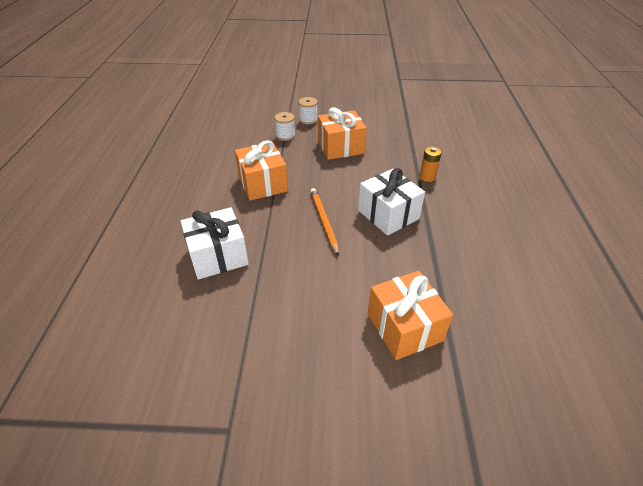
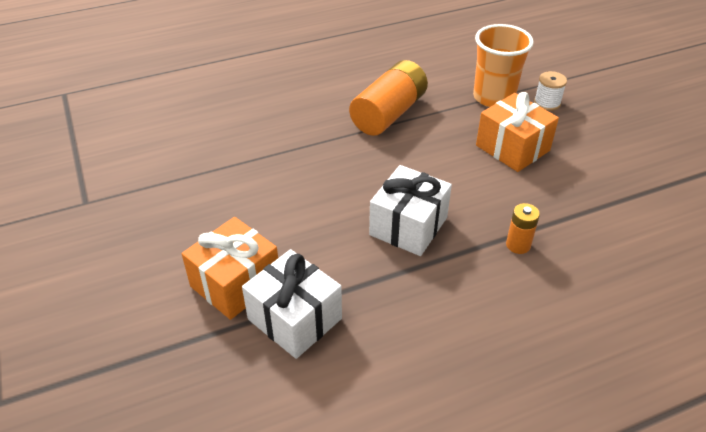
camera: 65 degrees right, 0 degrees up
white gift [180,207,249,280] -> white gift moved to [242,249,342,359]
orange gift [235,140,288,201] -> orange battery [349,60,428,136]
white spool [275,112,295,141] -> orange cup [473,24,534,107]
orange pencil [310,188,339,256] -> none

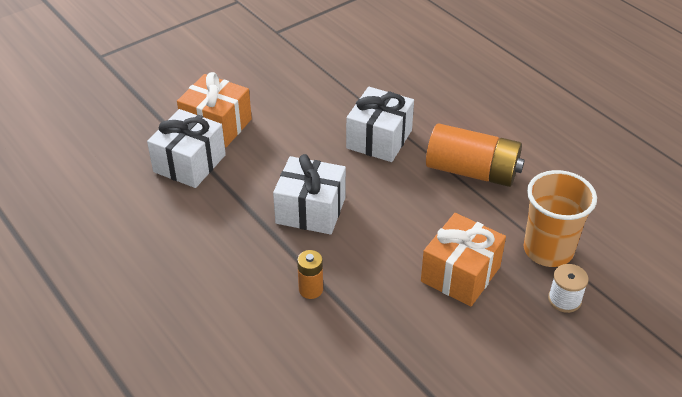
camera: 75 degrees right, 0 degrees up
none -> white gift [346,87,414,162]

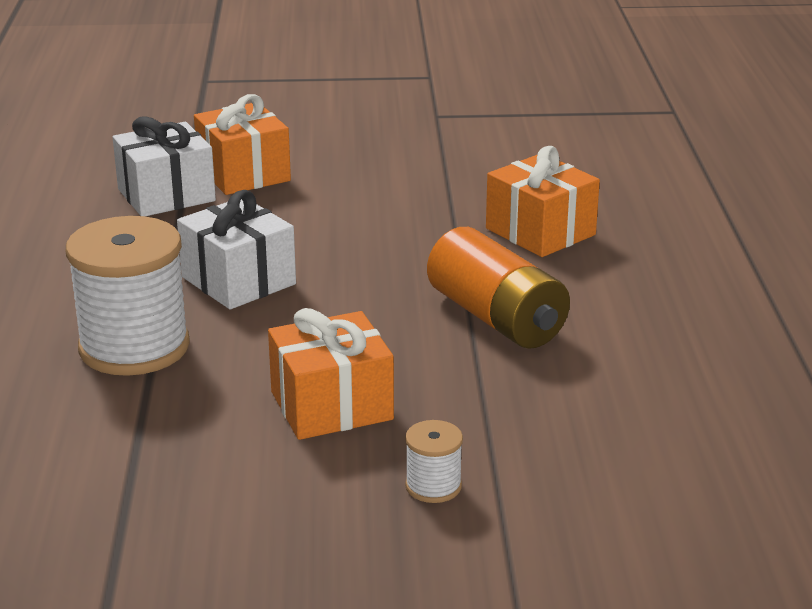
camera: 35 degrees right, 15 degrees down
orange battery [297,250,323,299] -> white spool [66,216,190,376]
white gift [346,87,414,162] -> none
orange cup [524,170,597,267] -> none
none -> orange gift [486,146,600,257]

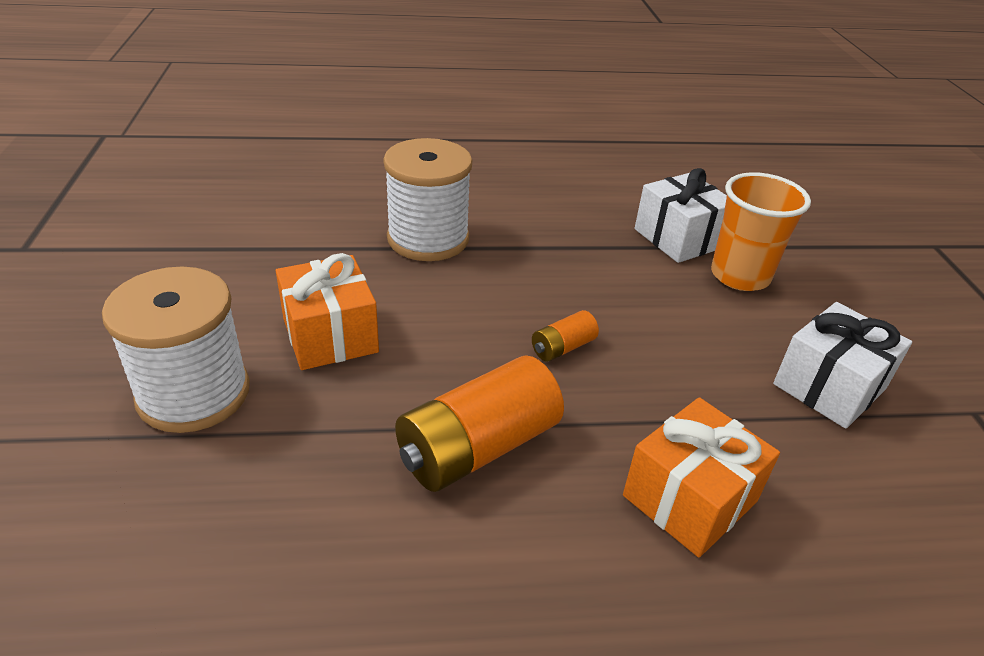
camera: 85 degrees right, 10 degrees up
white gift [177,190,296,309] -> white gift moved to [773,302,912,429]
orange gift [194,94,291,195] -> orange cup [711,172,811,291]
white spool [405,420,463,503] -> white spool [102,266,250,433], size x2.25
none -> orange battery [532,310,599,362]

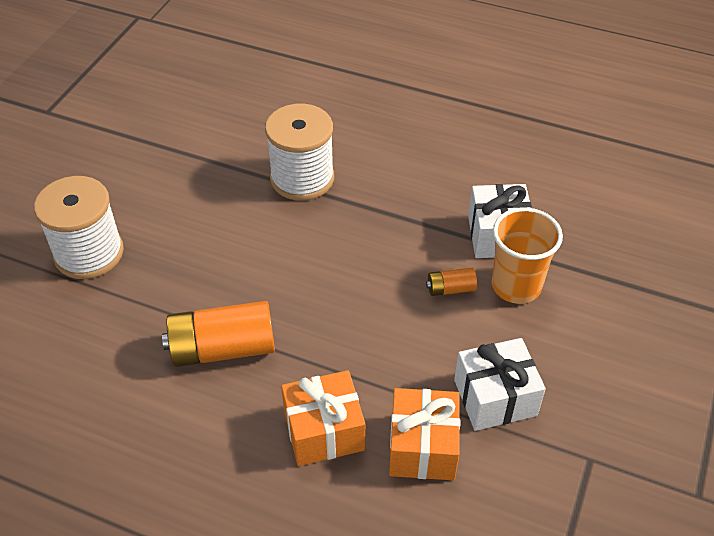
camera: 30 degrees right, 10 degrees up
orange gift [276,253,379,370] -> orange gift moved to [389,388,460,480]
orange battery [532,310,599,362] -> orange battery moved to [426,267,477,296]

